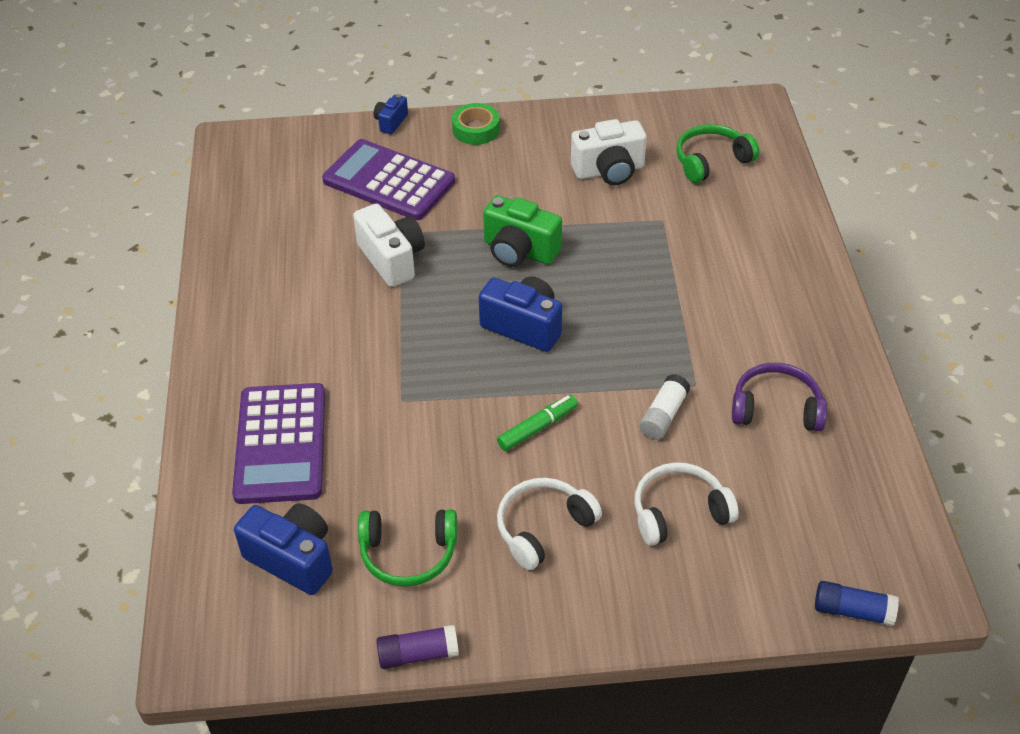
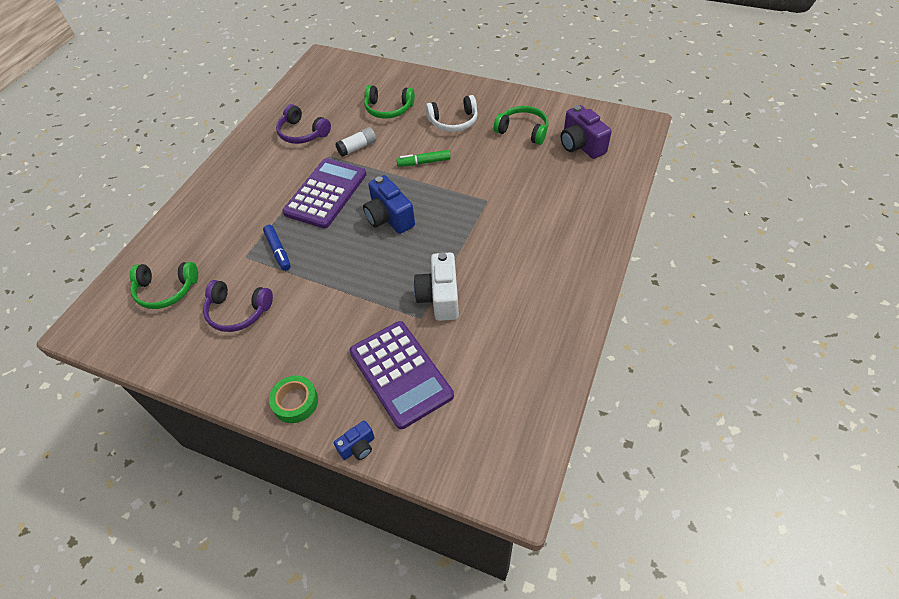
camera: 150 degrees left, 5 degrees up
purple calculator [232,383,325,504] -> purple calculator moved to [283,158,366,228]
blue camera [234,503,333,595] -> purple camera [561,105,612,159]
purple glue stick [376,625,459,669] -> none
green camera [483,195,562,267] -> none
white camera [571,119,647,185] -> purple headphones [203,280,273,332]
white headphones [635,462,739,546] -> green headphones [364,85,415,119]
blue glue stick [815,581,899,626] -> none
none -> blue marker [263,225,291,271]

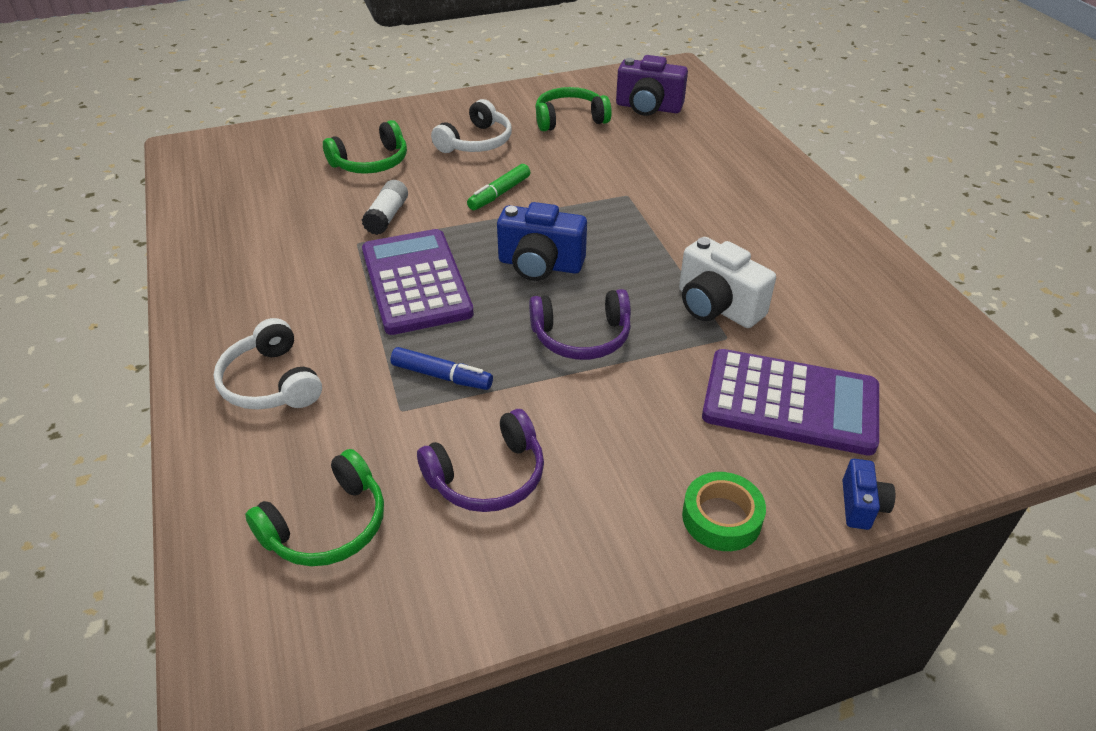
camera: 45 degrees left, 10 degrees down
purple headphones [276,104,331,144] -> purple headphones moved to [529,289,631,360]
none -> white headphones [213,318,322,410]

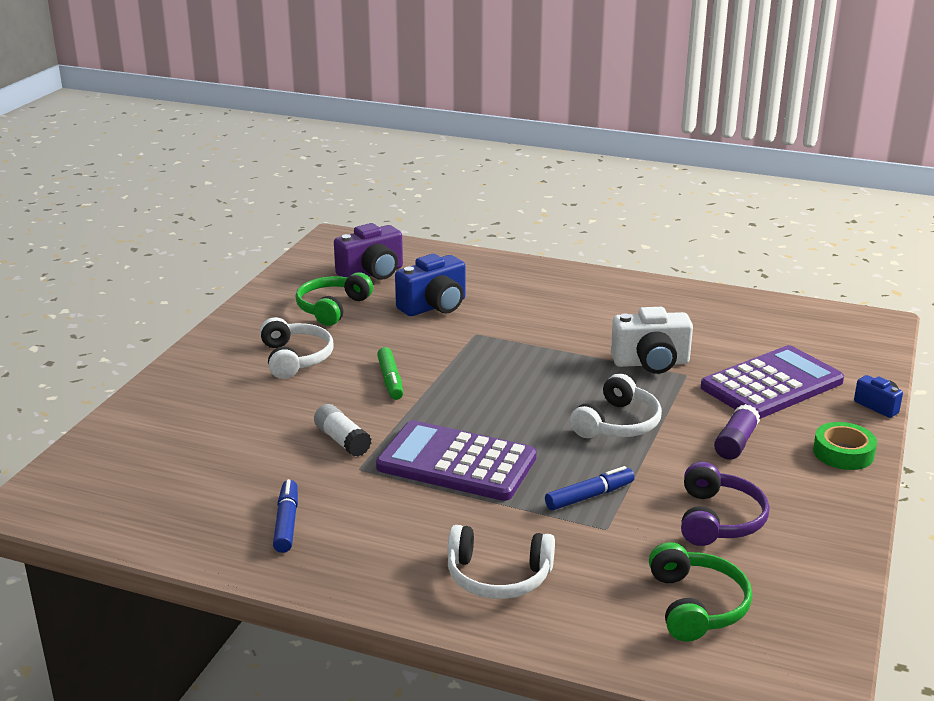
camera: 50 degrees left, 15 degrees down
green headphones [323,120,407,174] -> none
blue camera [497,202,587,281] -> blue camera moved to [395,254,465,316]
purple headphones [529,289,631,360] -> white headphones [570,374,662,438]
none -> blue marker [273,479,298,553]
none -> purple glue stick [714,404,760,460]

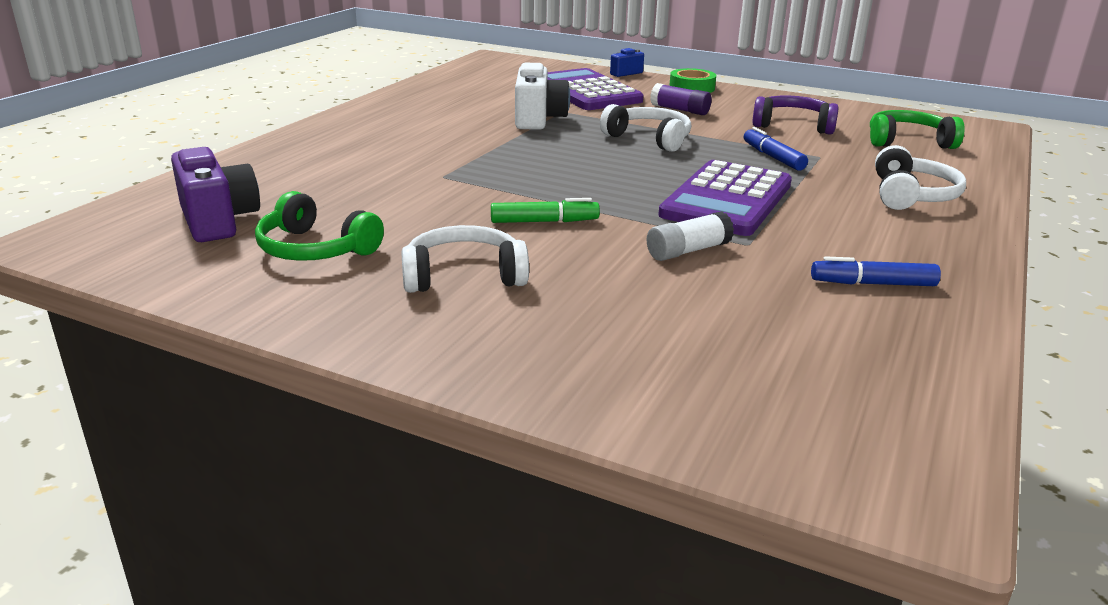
camera: 85 degrees left, 0 degrees up
blue camera [395,254,465,316] -> none

